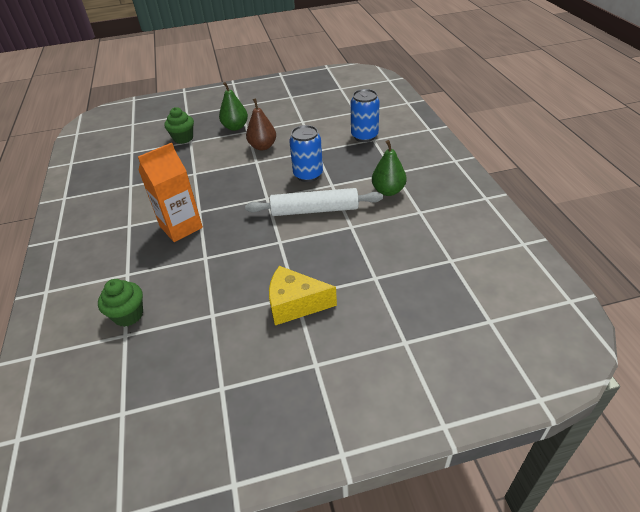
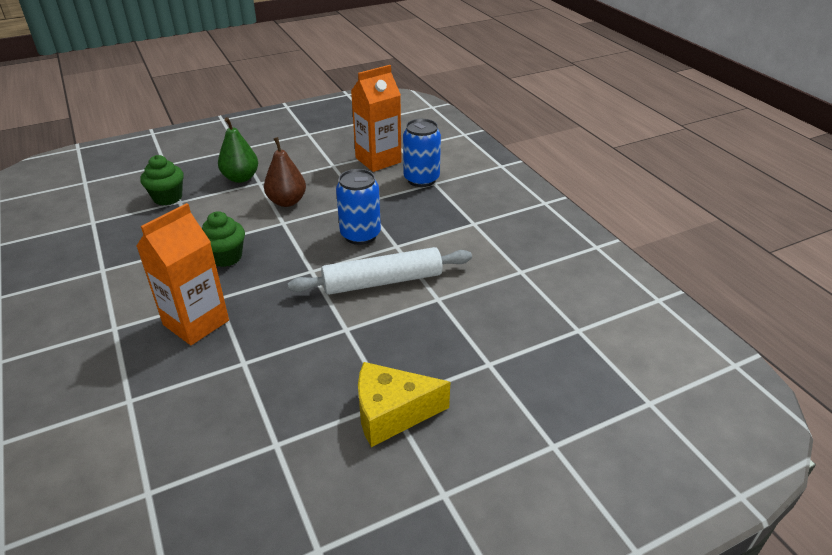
camera: 15 degrees left, 5 degrees down
green cupcake [98,279,143,327] -> green cupcake moved to [202,211,245,267]
green pear [372,140,407,196] -> none
none -> orange carton [351,65,402,172]

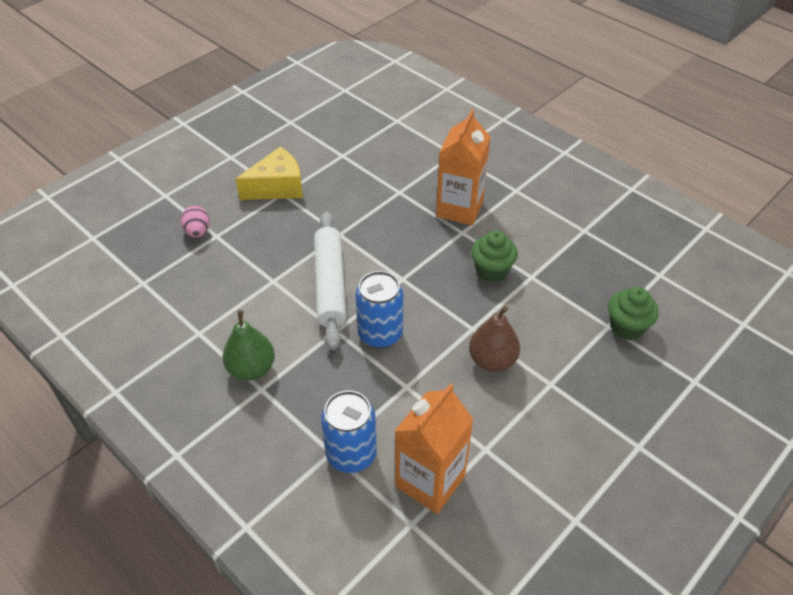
camera: 160 degrees right, 10 degrees up
green pear [218,117,258,183] -> green pear moved to [222,310,275,381]
white rolling pin [288,247,472,295] -> white rolling pin turned 60 degrees counterclockwise [314,212,347,350]
none -> pink egg [181,206,210,238]

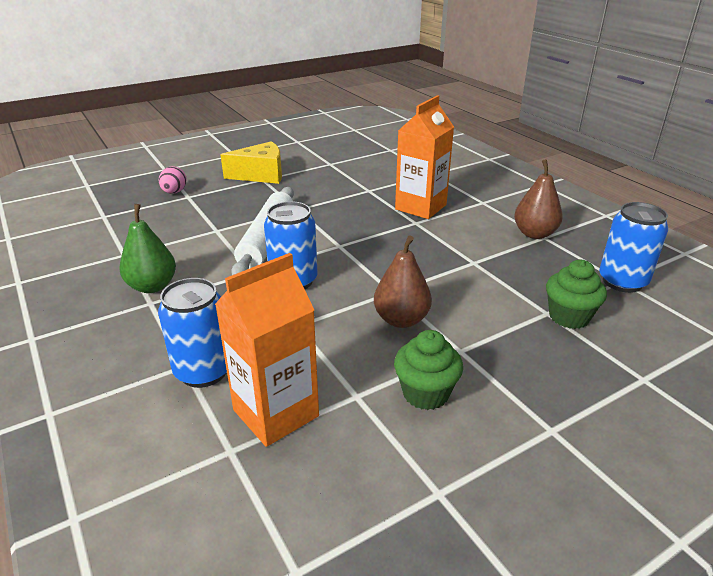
camera: 15 degrees right, 15 degrees down
green cupcake [471,231,518,283] -> green cupcake moved to [394,330,463,410]
none -> brown pear [514,159,563,239]
none -> blue can [599,202,668,293]

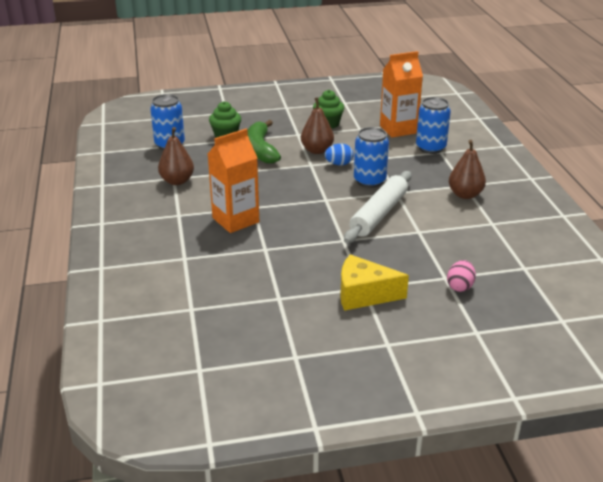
camera: 160 degrees left, 0 degrees up
green pear [119,204,176,293] -> brown pear [449,140,486,199]
none -> green banana [248,120,281,164]
none -> blue egg [325,143,354,165]

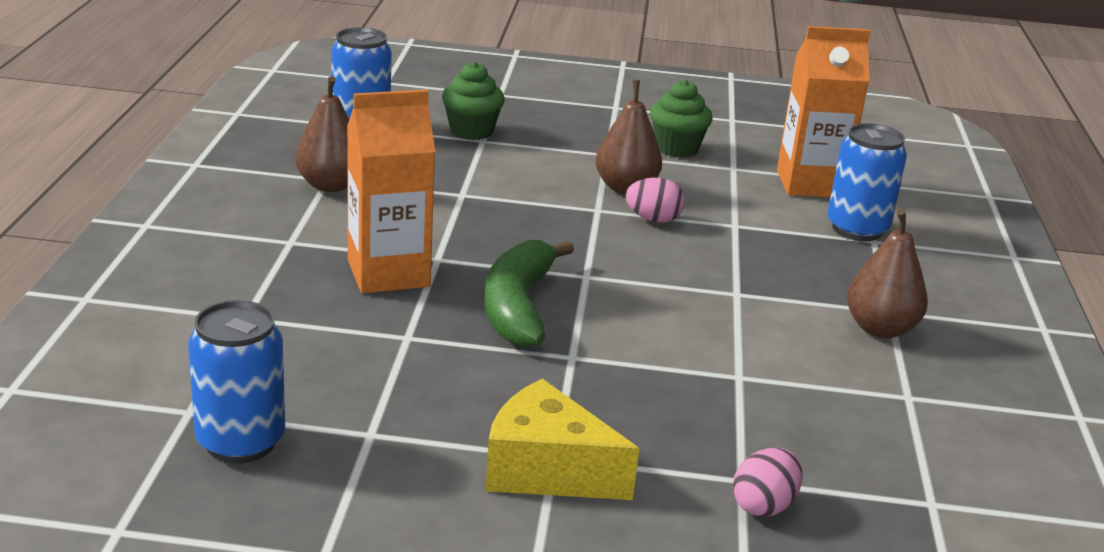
camera: 15 degrees right, 5 degrees down
green banana [248,120,281,164] -> green banana moved to [484,240,574,347]
blue egg [325,143,354,165] -> pink egg [626,178,685,223]
white rolling pin [344,171,411,243] -> none
blue can [354,127,389,188] -> blue can moved to [188,300,285,463]

